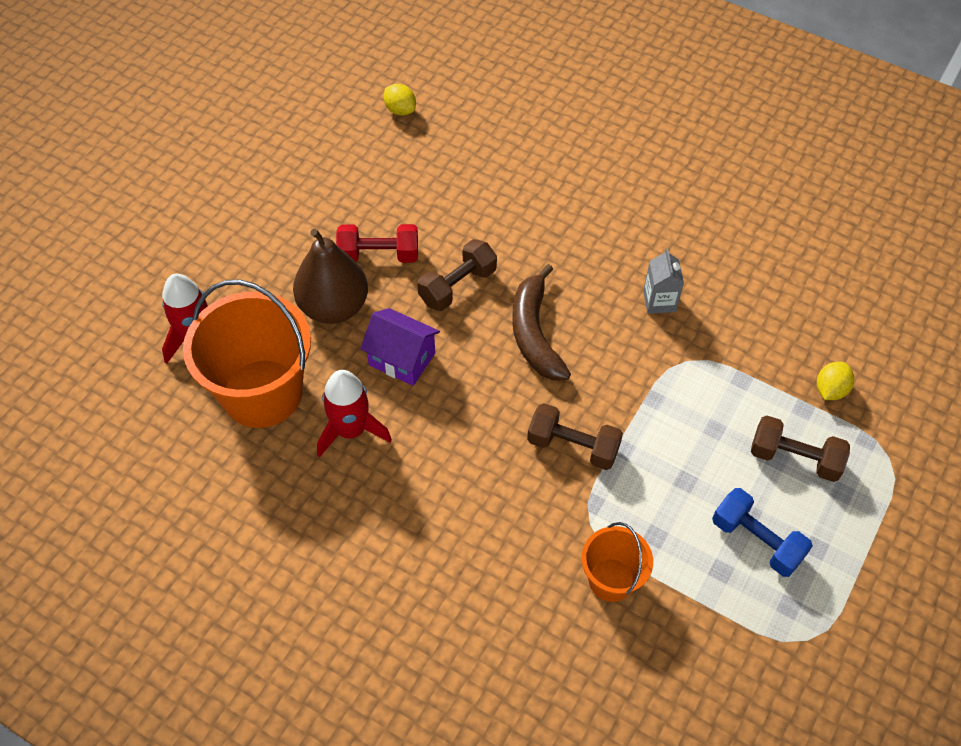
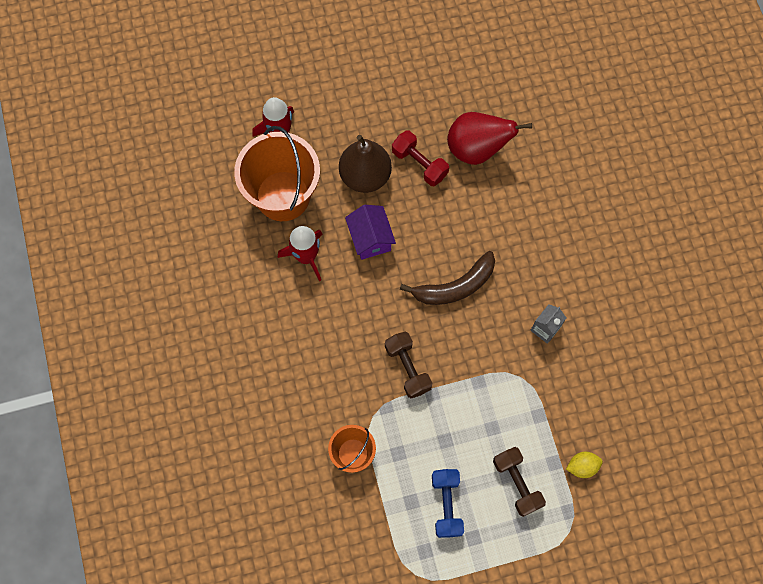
camera: 45 degrees right, 15 degrees up
yellow lemon [384,84,416,116] -> none
brown dumbbell [417,239,497,311] -> none
brown banana [512,264,571,380] -> brown banana turned 150 degrees counterclockwise [400,251,495,305]
none -> red pear [447,112,532,165]

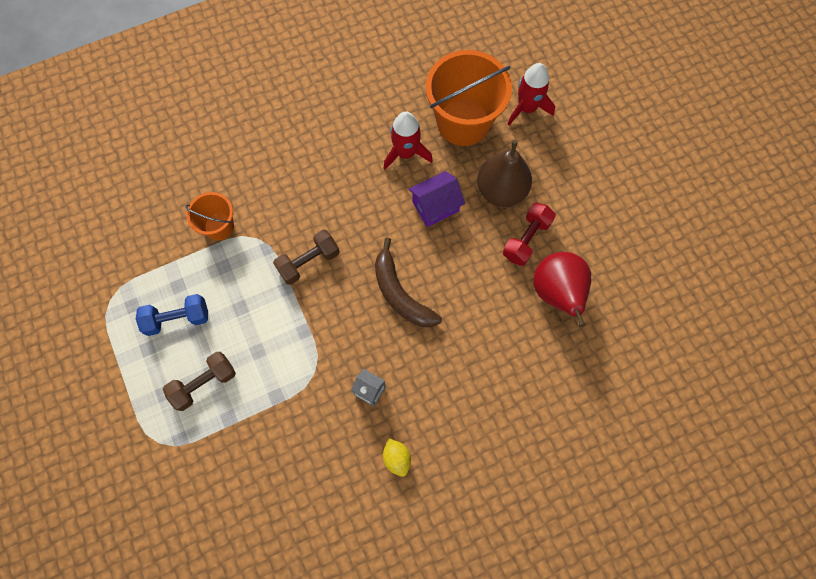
camera: 80 degrees right, 0 degrees up
yellow lemon [566,452,603,478] -> yellow lemon moved to [383,438,411,477]

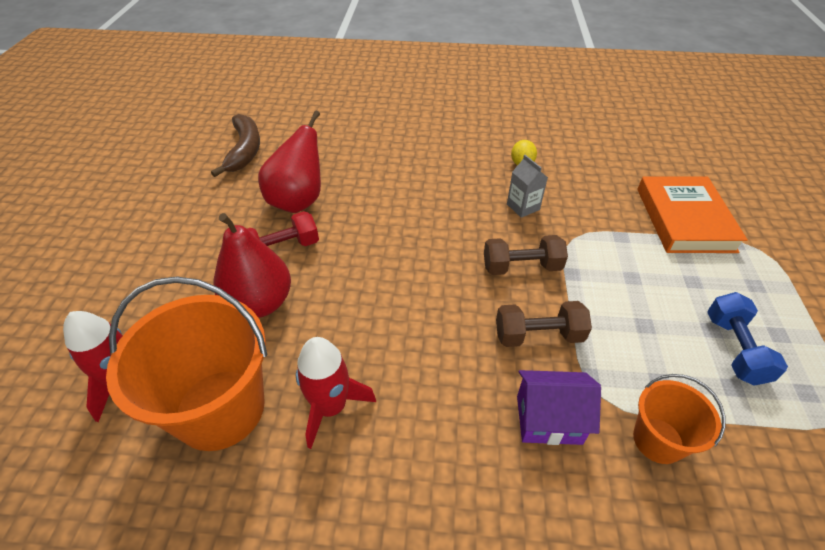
camera: 150 degrees left, 25 degrees down
blue dumbbell [136,294,208,336] -> blue dumbbell turned 75 degrees clockwise [707,292,788,386]
brown dumbbell [163,352,236,411] -> brown dumbbell moved to [484,235,568,275]
brown banana [375,238,442,327] -> brown banana moved to [211,114,260,177]
purple house [409,171,465,227] -> purple house moved to [517,370,601,445]
brown pear [477,140,532,207] -> red pear [213,213,291,318]
none -> orange book [637,176,748,253]

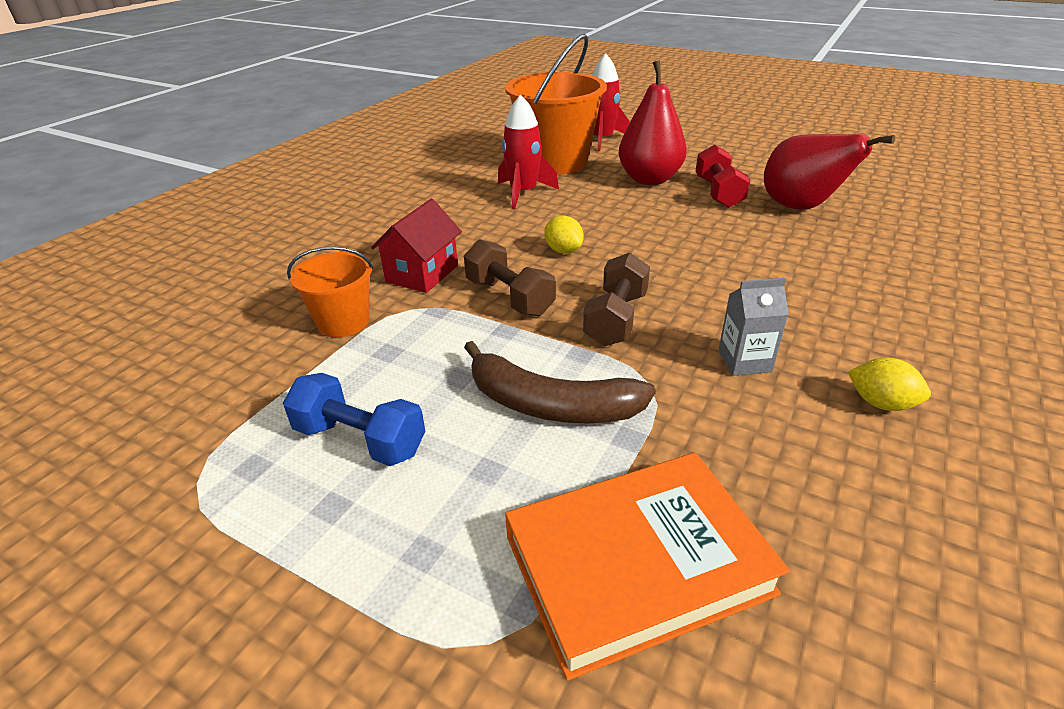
camera: 115 degrees right, 10 degrees down
brown banana [211,114,260,177] -> brown banana moved to [464,341,656,423]
brown dumbbell [496,301,592,347] -> brown dumbbell turned 60 degrees counterclockwise [464,239,556,316]
purple house [517,370,601,445] -> red house [371,199,462,293]
orange book [637,176,748,253] -> orange book turned 45 degrees counterclockwise [505,453,790,681]
none -> yellow lemon [544,215,584,254]

